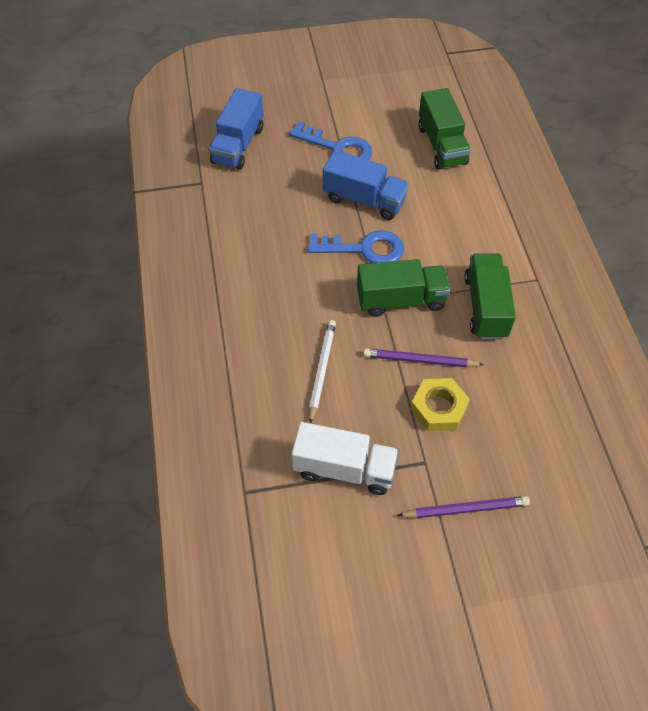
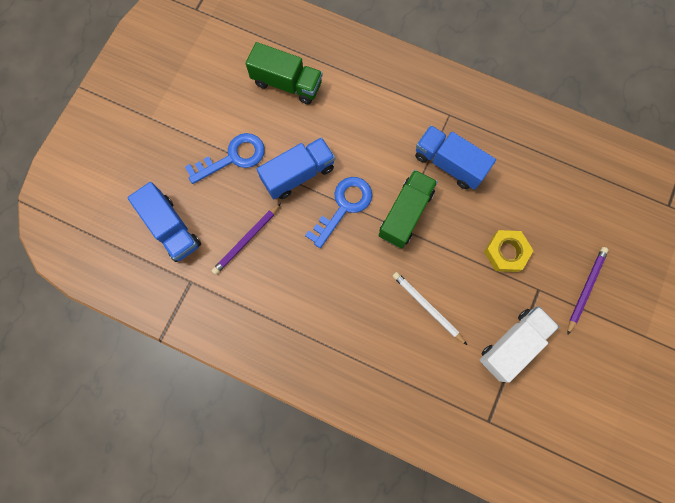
camera: 55 degrees left, 20 degrees up
purple pencil [363,348,484,368] -> purple pencil moved to [212,203,281,275]
green truck [464,254,516,339] -> blue truck [415,125,496,190]

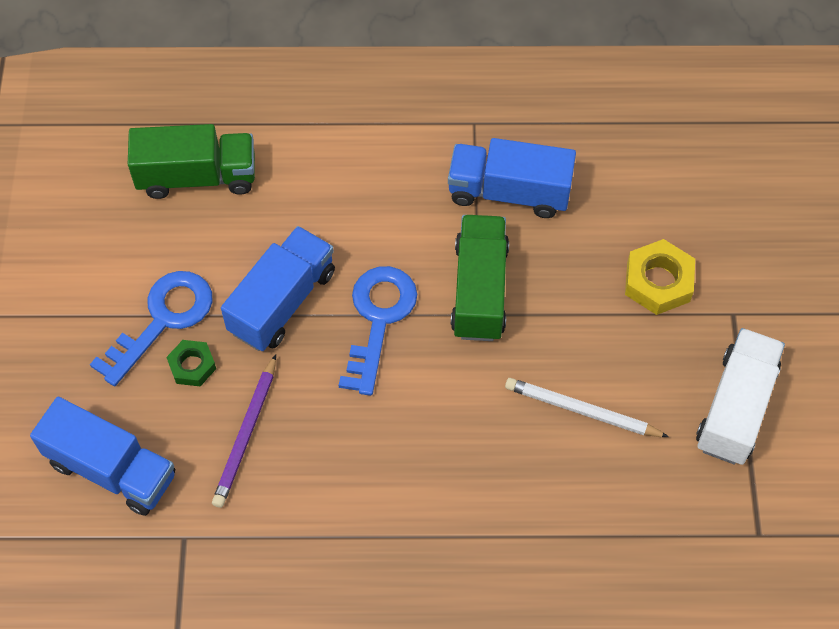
camera: 25 degrees left, 15 degrees down
purple pencil [567,247,609,335] -> none
none -> green nut [166,340,216,386]

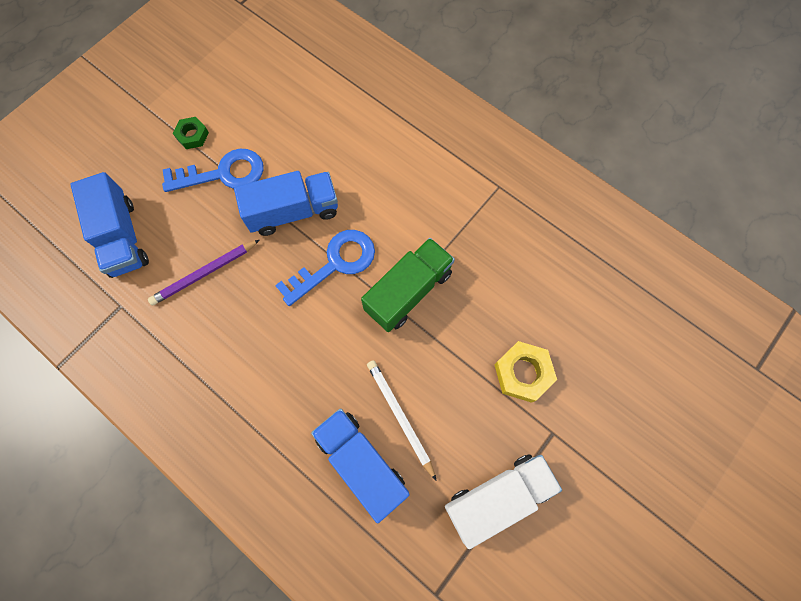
camera: 40 degrees right, 10 degrees up
green truck [128,124,255,199] -> none
green nut [166,340,216,386] -> green nut moved to [173,117,209,149]
blue truck [448,138,576,218] -> blue truck moved to [311,408,409,523]

